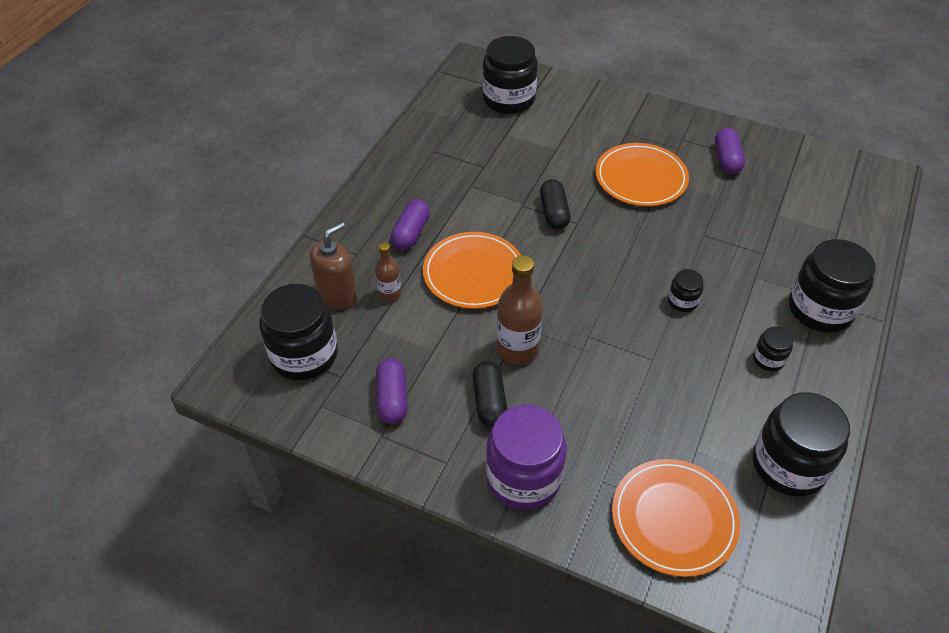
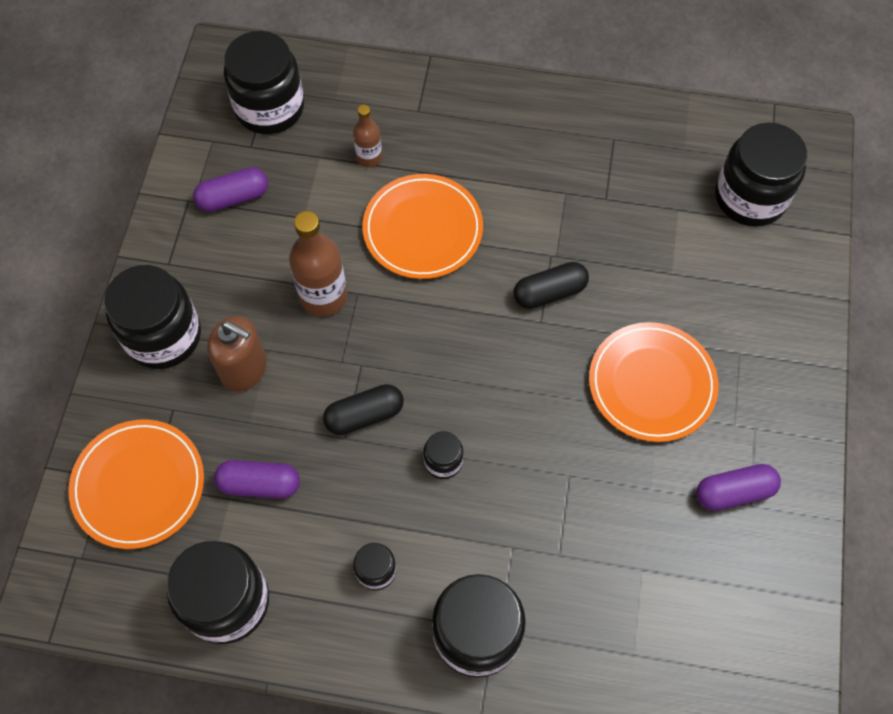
camera: 75 degrees right, 15 degrees up
brown soap dispenser [310,222,357,310] -> brown soap dispenser moved to [207,316,267,392]
purple capsule [391,199,430,250] -> purple capsule moved to [214,460,300,499]
black capsule [472,361,508,427] -> black capsule moved to [323,384,404,435]
purple jar [486,405,567,510] -> black jar [104,265,201,369]

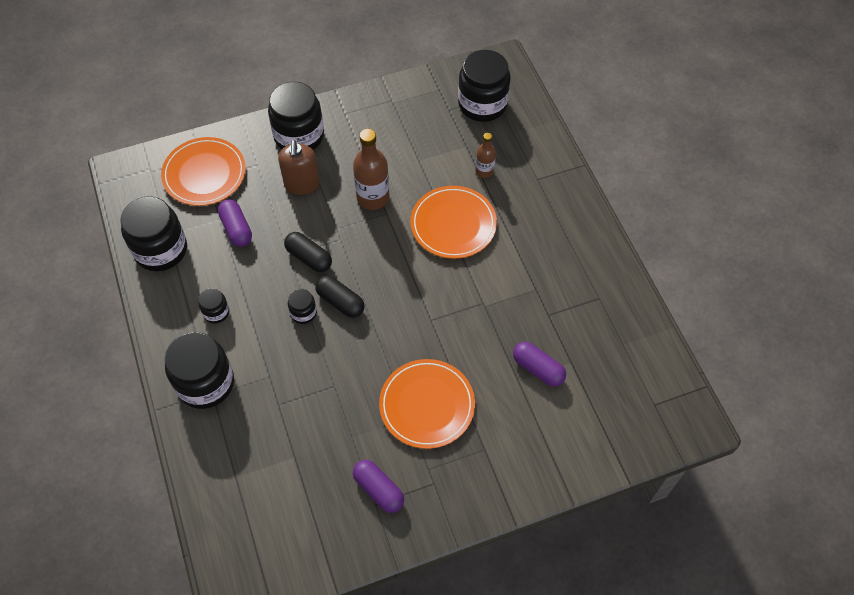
camera: 60 degrees right, 5 degrees down
purple capsule [193,167,268,212] -> purple capsule moved to [513,342,566,387]
black capsule [513,262,589,309] -> black capsule moved to [315,275,365,318]
black jar [715,123,807,227] -> none

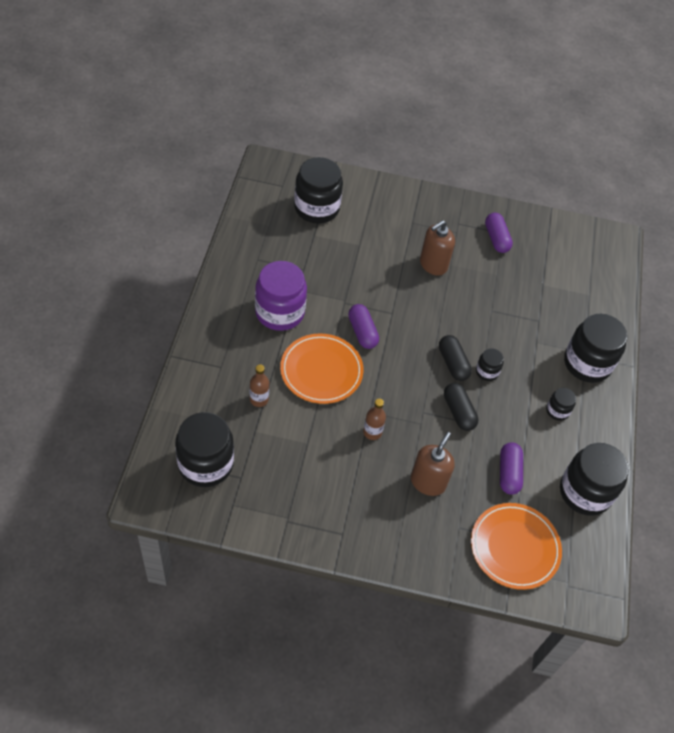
camera: 155 degrees left, 5 degrees down
black jar [268,82,324,150] -> black jar moved to [294,157,343,223]
brown bottle [353,129,389,210] -> brown bottle [363,399,386,440], size x0.57
orange plate [379,359,475,449] -> brown soap dispenser [420,220,455,276]
purple capsule [513,342,566,387] -> purple capsule moved to [348,304,379,349]
none -> purple jar [255,261,307,331]

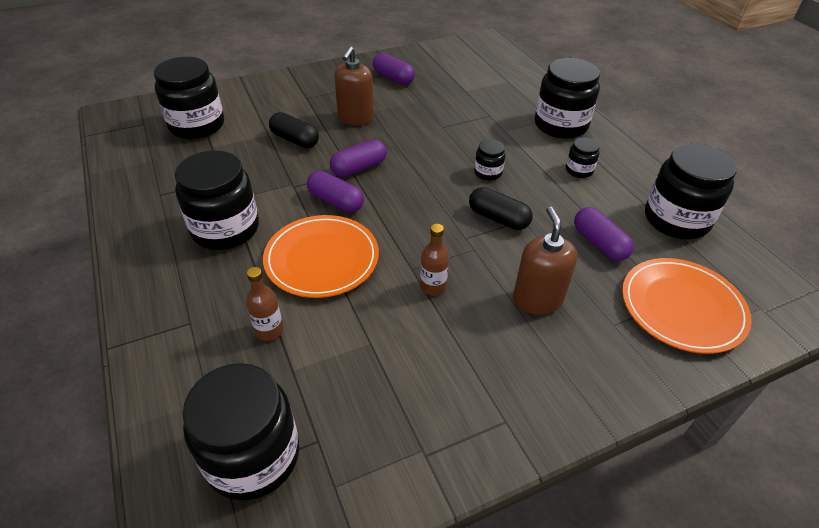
camera: 30 degrees left, 10 degrees down
purple jar [255,261,307,331] -> black jar [175,150,259,250]
black capsule [439,335,472,381] -> black capsule moved to [269,112,319,148]
none -> purple capsule [330,140,387,177]

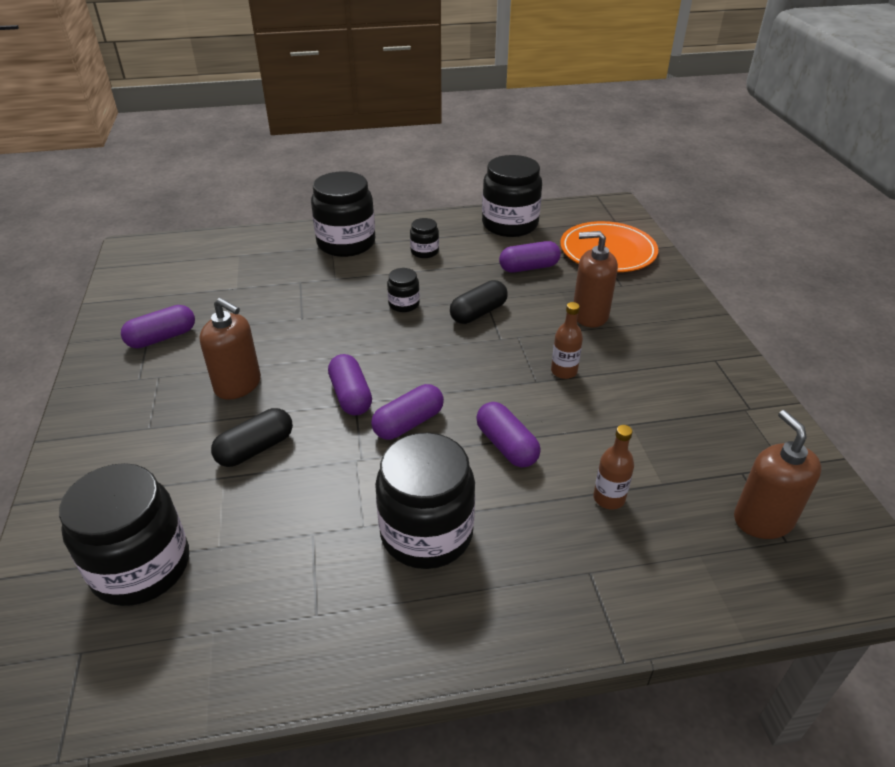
camera: 75 degrees left, 5 degrees down
black jar [182,363,299,501] -> brown soap dispenser [734,410,821,539]
orange plate [263,215,379,298] -> purple capsule [476,402,541,467]

